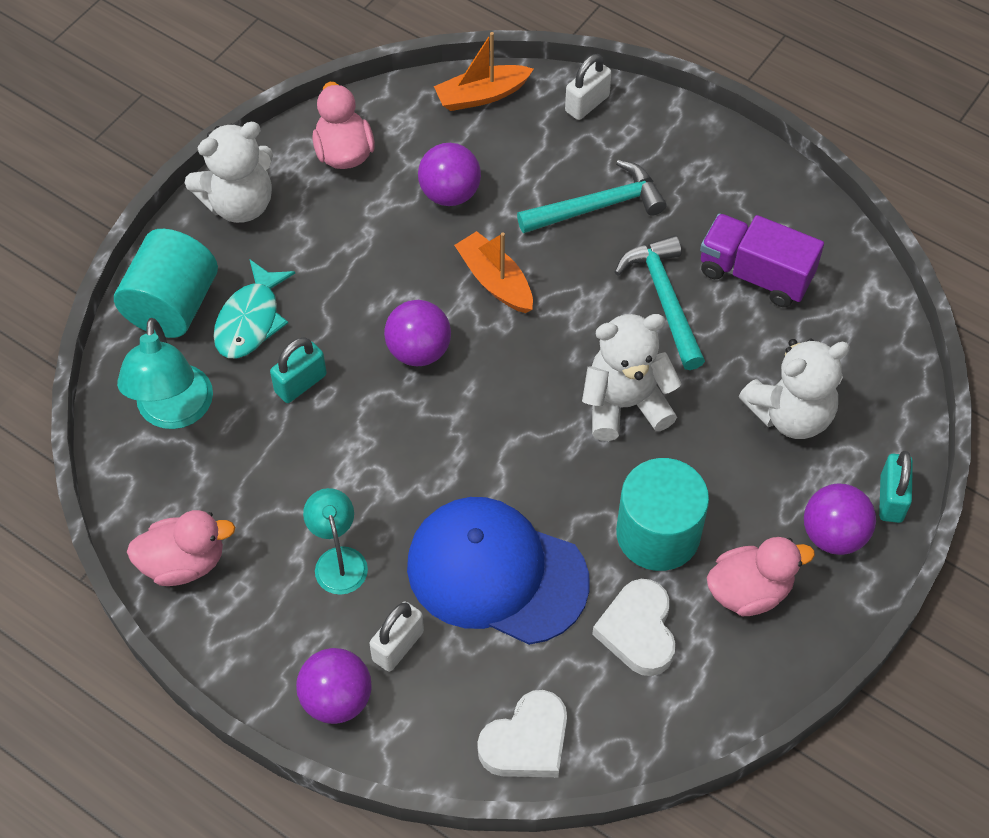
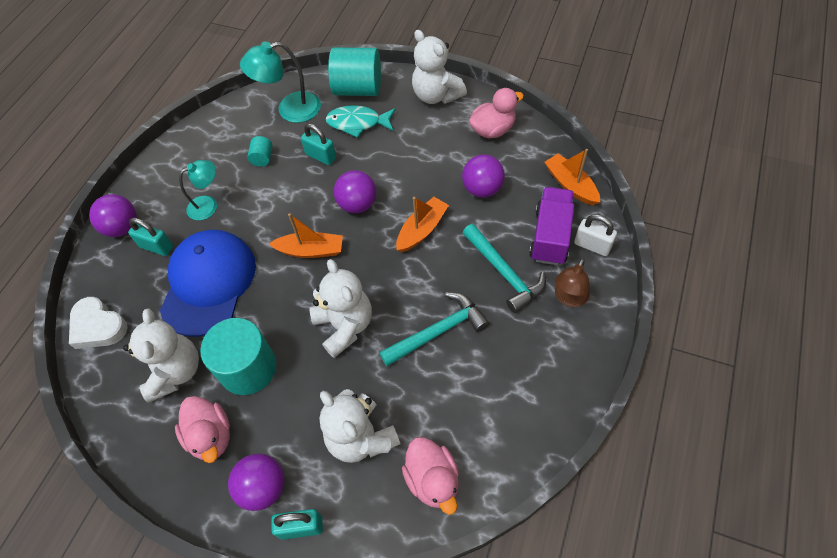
camera: 80 degrees right, 0 degrees up
pink duck [127,510,235,586] -> pink duck moved to [402,437,459,515]
white padlock [369,601,424,672] -> turquoise padlock [128,218,173,256]
white heart [592,579,676,676] -> white teddy bear [123,308,199,403]
purple truck [700,213,824,307] -> purple truck moved to [529,187,574,265]
none -> turquoise cylinder [247,136,272,167]
none -> orange boat [269,213,343,258]
none -> brown lamp [555,258,590,307]

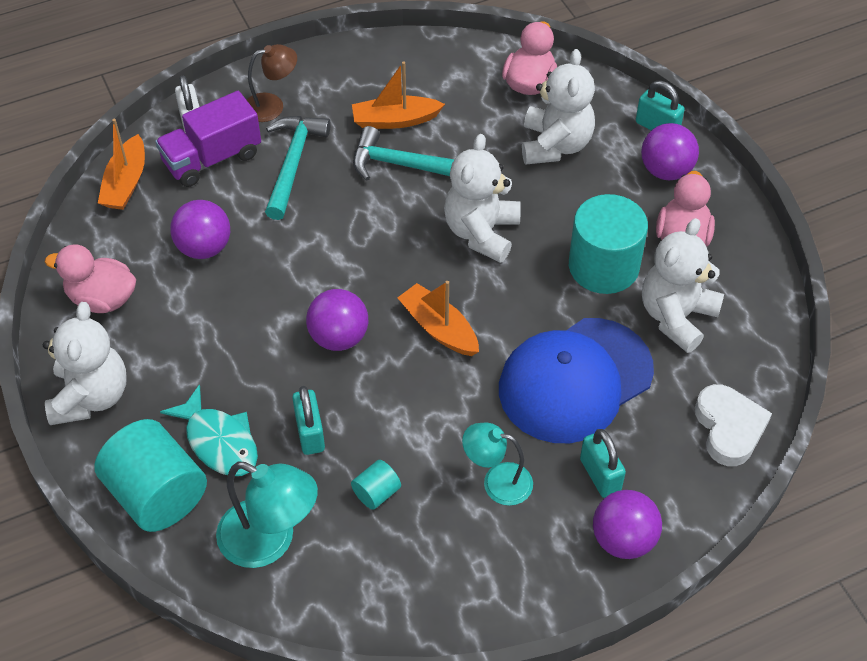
camera: 140 degrees left, 5 degrees down
orange boat [396,197,449,252] -> orange boat moved to [352,61,445,129]

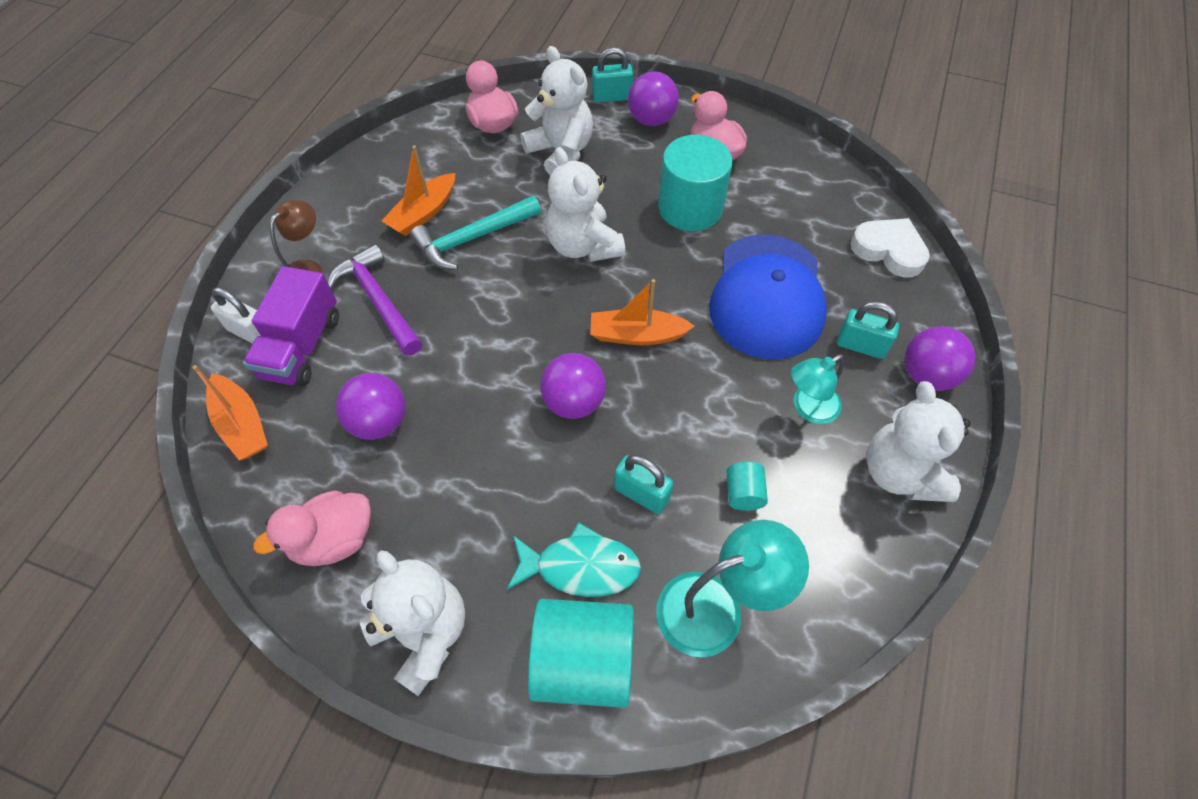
camera: 45 degrees left, 5 degrees up
turquoise hammer [265,116,331,220] -> purple hammer [328,244,422,356]
white teddy bear [642,218,724,353] -> white teddy bear moved to [866,381,970,502]

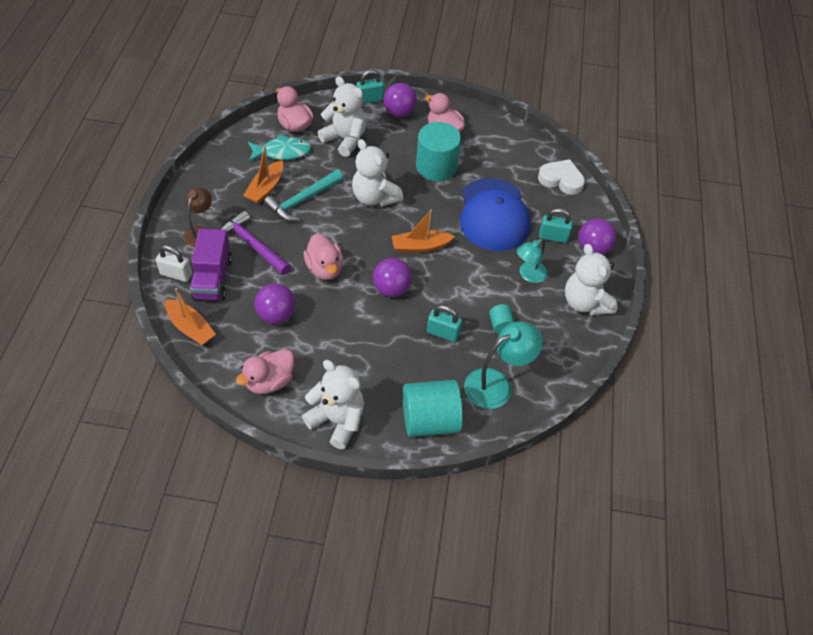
camera: 15 degrees left, 5 degrees down
turquoise fish [507,522,641,597] -> turquoise fish moved to [248,135,311,162]
none -> pink duck [304,233,343,280]

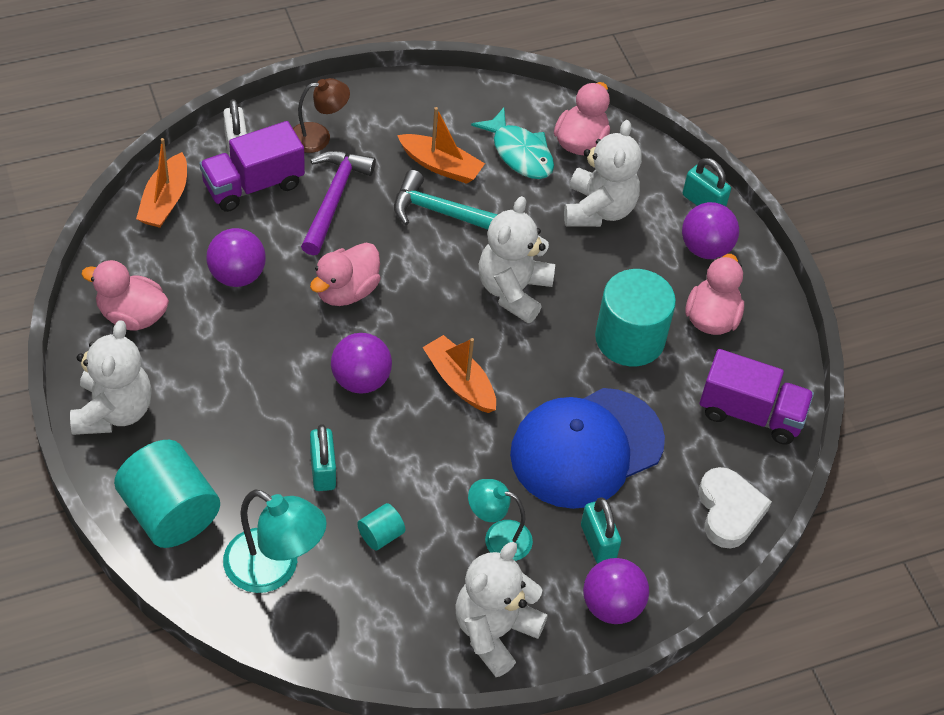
camera: 60 degrees right, 0 degrees up
orange boat [243,146,283,204] -> orange boat turned 150 degrees counterclockwise [397,107,485,184]
none -> purple truck [700,349,814,444]

